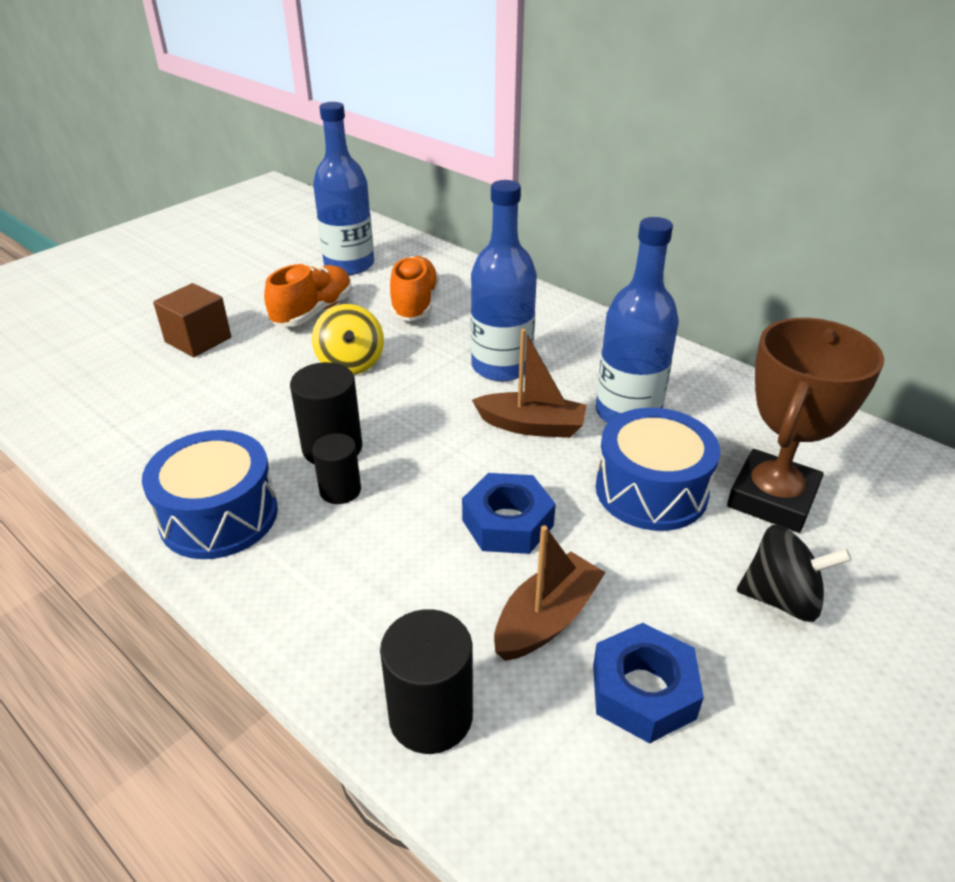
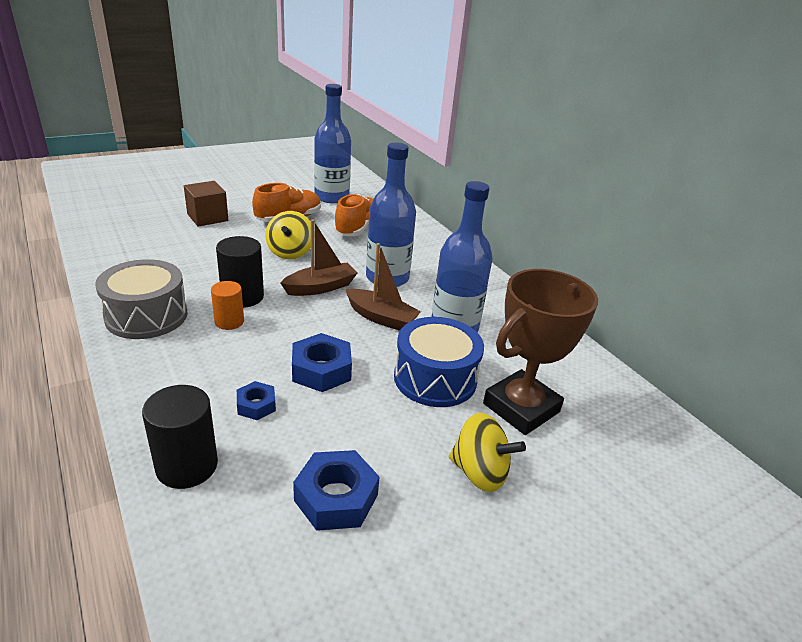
camera: 15 degrees right, 5 degrees down
blue drum [142,430,278,559] -> grey drum [95,259,188,339]
black cylinder [312,433,361,504] -> orange cylinder [211,281,244,330]
brown boat [494,525,606,661] -> brown boat moved to [280,219,357,296]
black spinning top [737,525,852,622] -> yellow spinning top [449,413,526,492]
none -> blue nut [237,381,276,420]

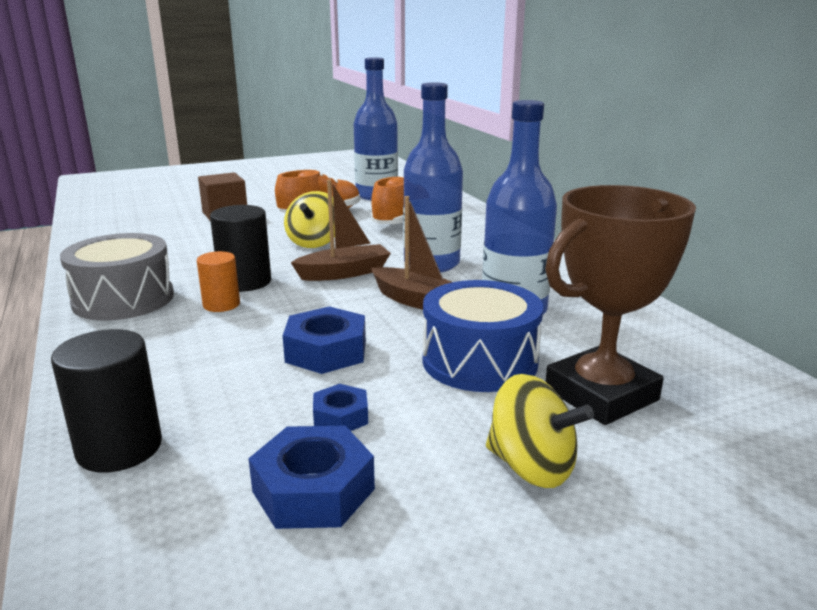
camera: 10 degrees right, 10 degrees down
blue nut [237,381,276,420] -> blue nut moved to [313,384,368,431]

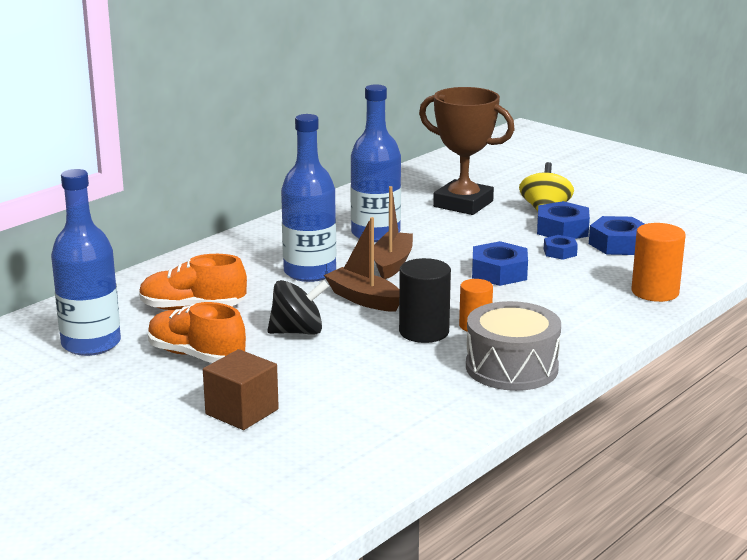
camera: 115 degrees left, 0 degrees up
black cylinder [51,329,162,472] -> orange cylinder [631,223,686,302]
yellow spinning top [284,191,335,248] -> black spinning top [267,280,329,335]
blue drum [423,280,544,392] -> none
none -> blue nut [537,201,590,239]

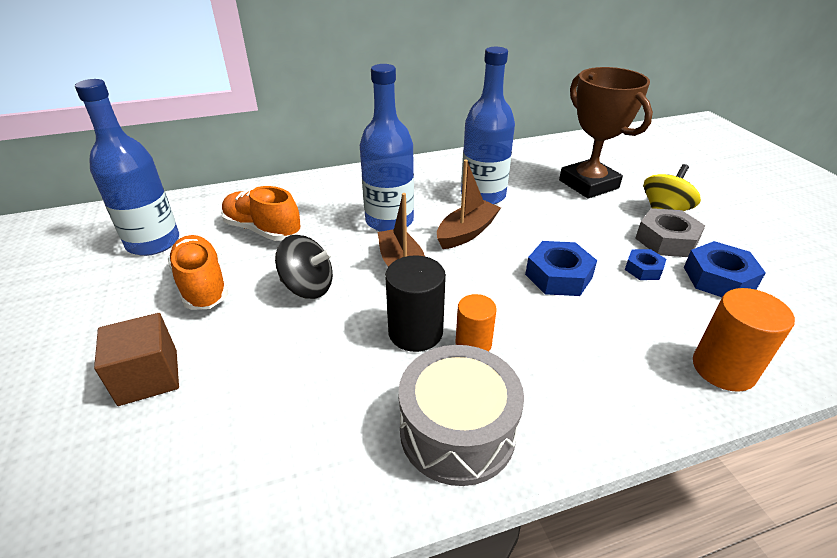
camera: 30 degrees right, 15 degrees up
blue nut [537,201,590,239] -> grey nut [635,208,705,257]

